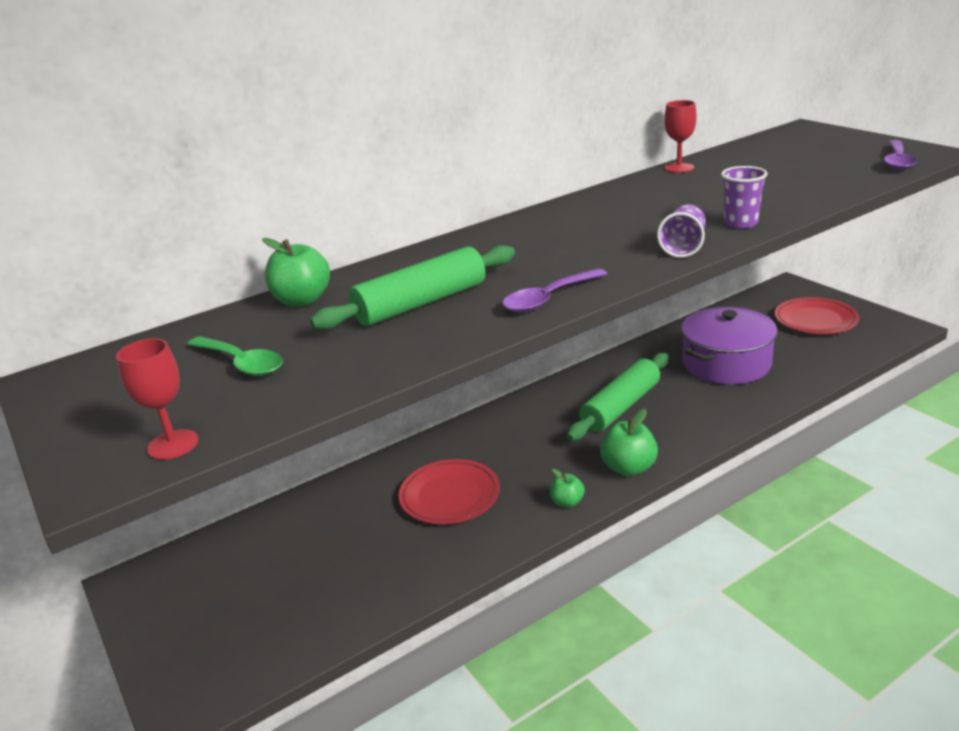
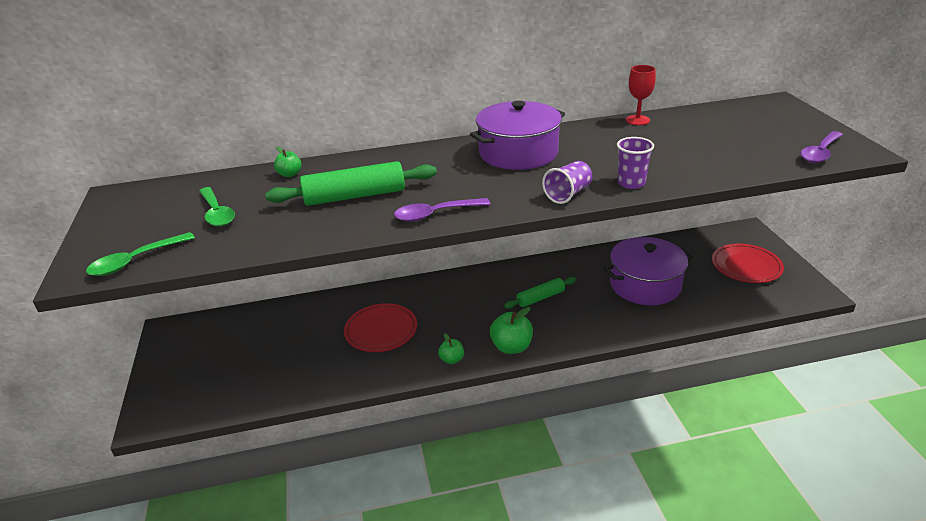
camera: 20 degrees right, 5 degrees up
red goblet [116,338,199,460] -> green spoon [86,232,195,276]
green apple [262,238,330,307] -> green apple [274,147,301,177], size x0.59
green rolling pin [566,353,669,441] -> green rolling pin [504,277,576,309], size x0.61
none -> purple pot [470,101,565,170]

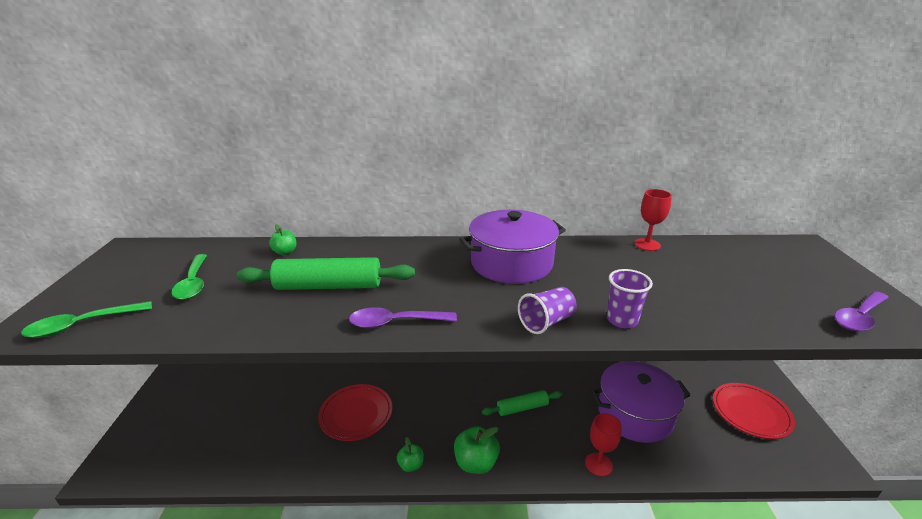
camera: 10 degrees right, 5 degrees down
none -> red goblet [585,413,622,477]

